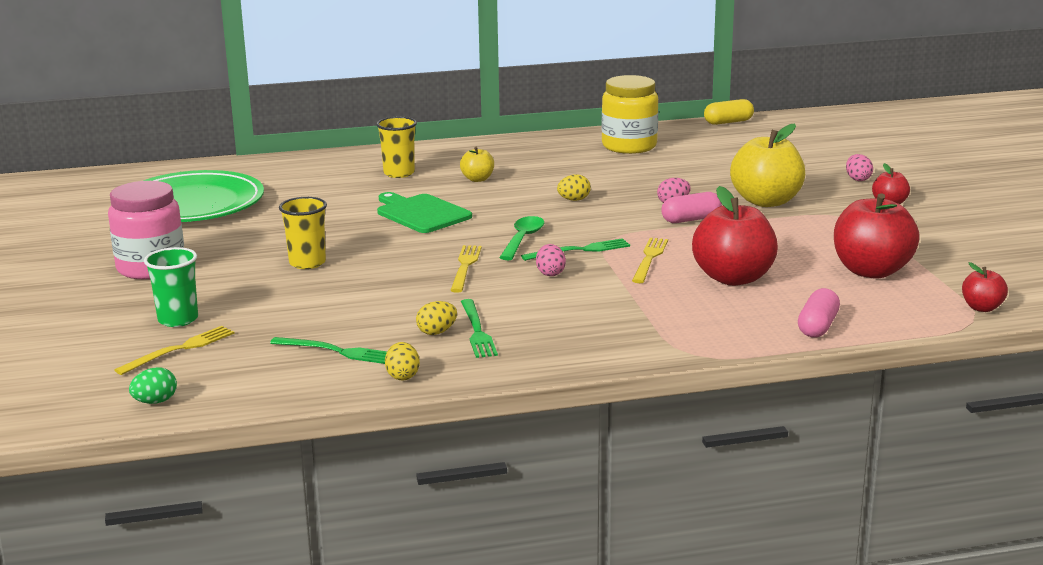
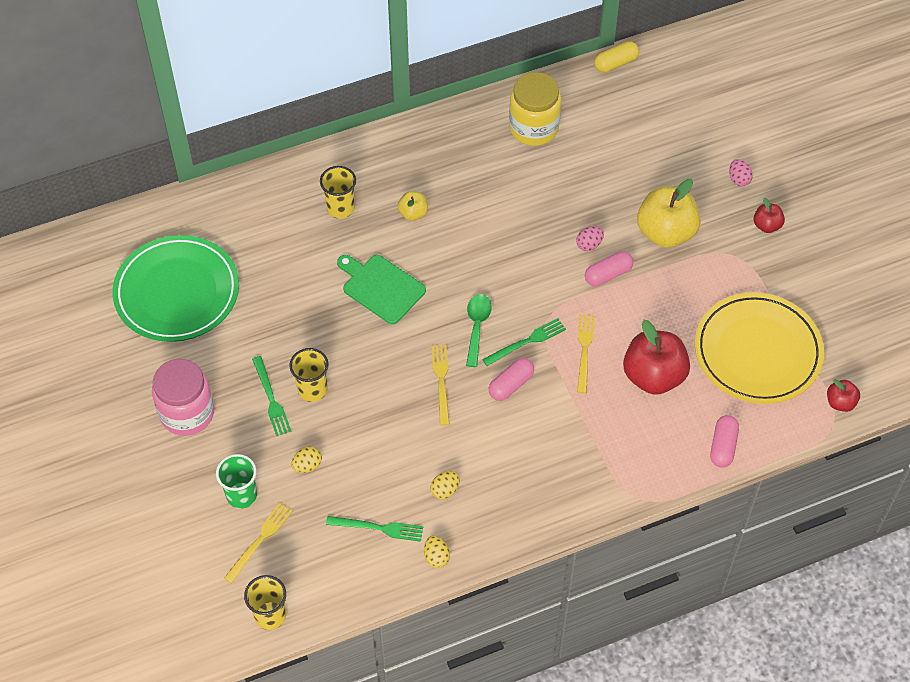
camera: 10 degrees left, 35 degrees up
green egg [129,367,177,404] -> yellow cup [244,575,286,630]
green fork [461,299,498,358] -> green fork moved to [252,356,291,436]
pink egg [536,244,566,276] -> pink capsule [489,358,534,401]
yellow egg [557,174,591,201] -> yellow egg moved to [291,447,322,473]
red apple [834,193,920,279] -> yellow plate [695,292,824,404]

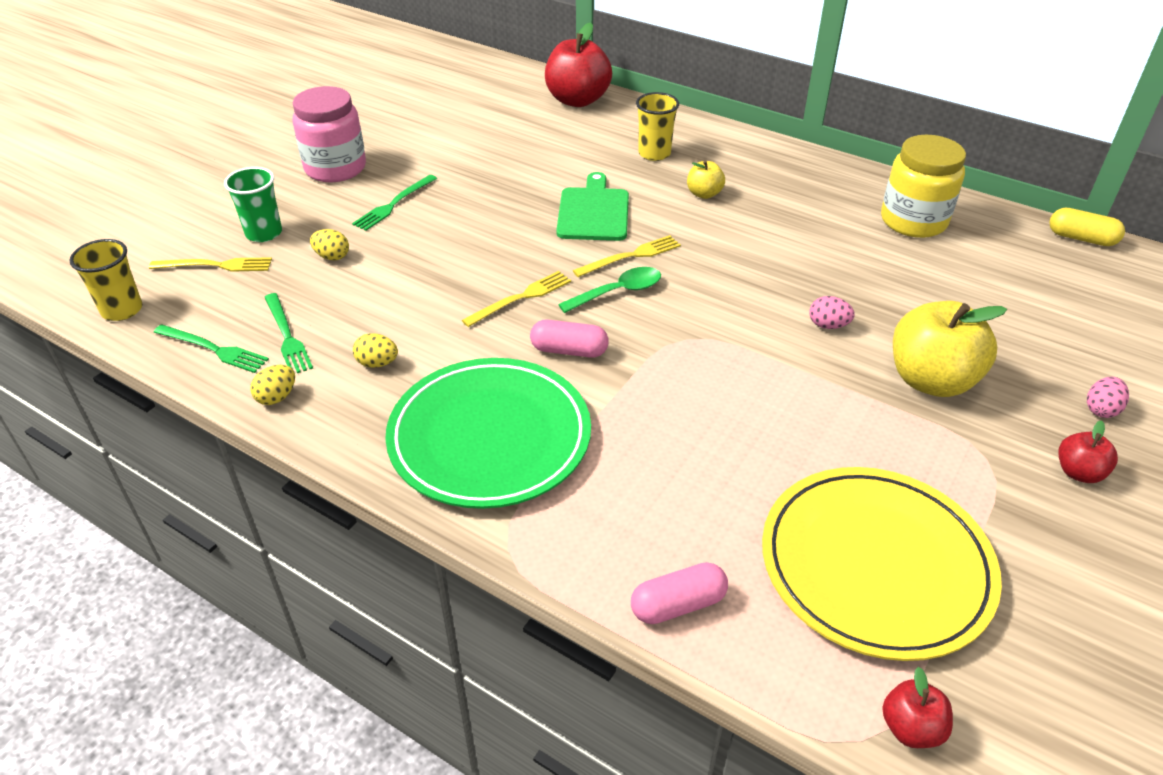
camera: 55 degrees right, 15 degrees down
green plate [113,235,239,342] -> green plate moved to [385,358,591,509]
yellow cup [289,348,329,402] -> none
green fork [482,318,566,366] -> green fork moved to [154,324,269,373]
yellow fork [577,314,595,393] -> yellow fork moved to [573,235,681,277]
pink capsule [585,251,633,286] -> none
red apple [623,320,690,395] -> red apple moved to [545,22,612,107]

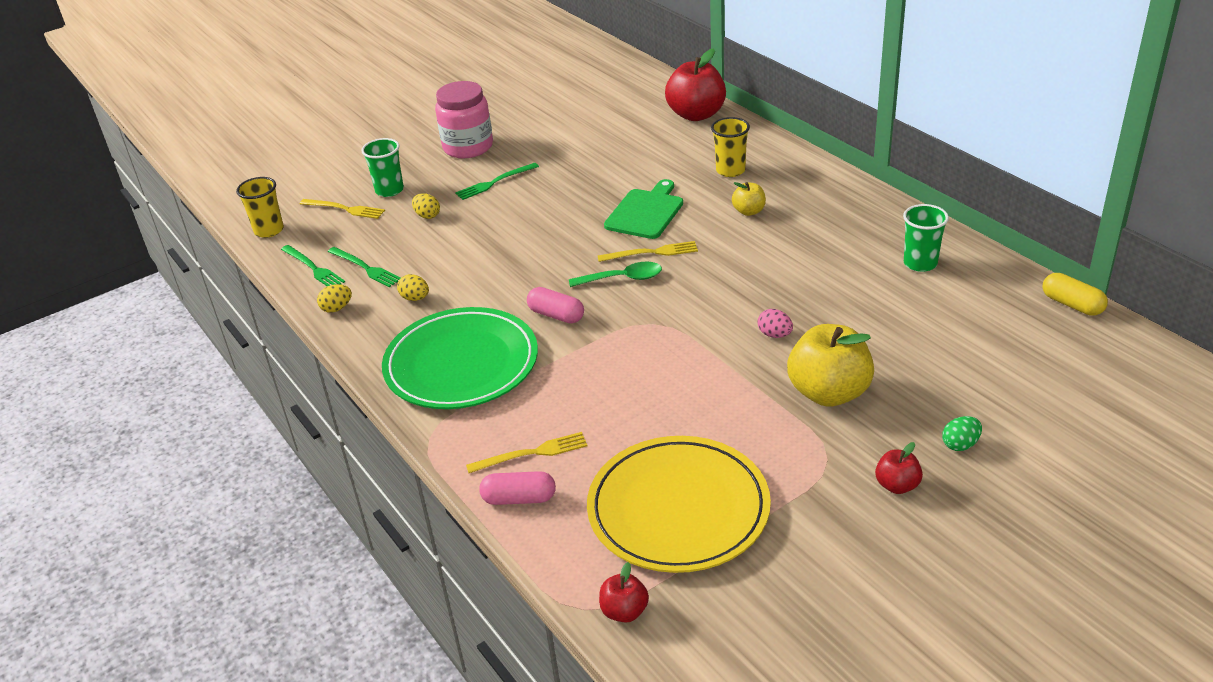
camera: 25 degrees right, 5 degrees down
green fork [264,293,313,373] -> green fork turned 45 degrees counterclockwise [328,247,401,287]
yellow fork [462,271,571,327] -> yellow fork moved to [466,432,588,473]
yellow jar [881,135,966,238] -> green cup [903,204,949,272]
pink egg [1087,377,1129,418] -> green egg [942,416,982,451]

